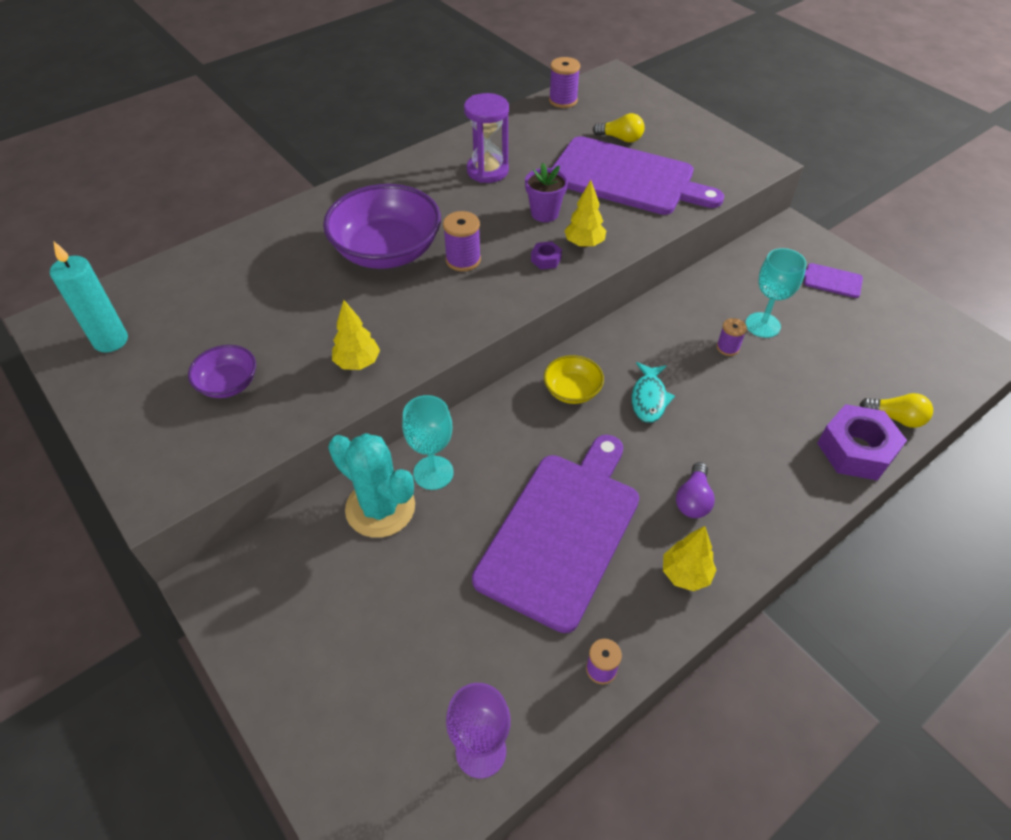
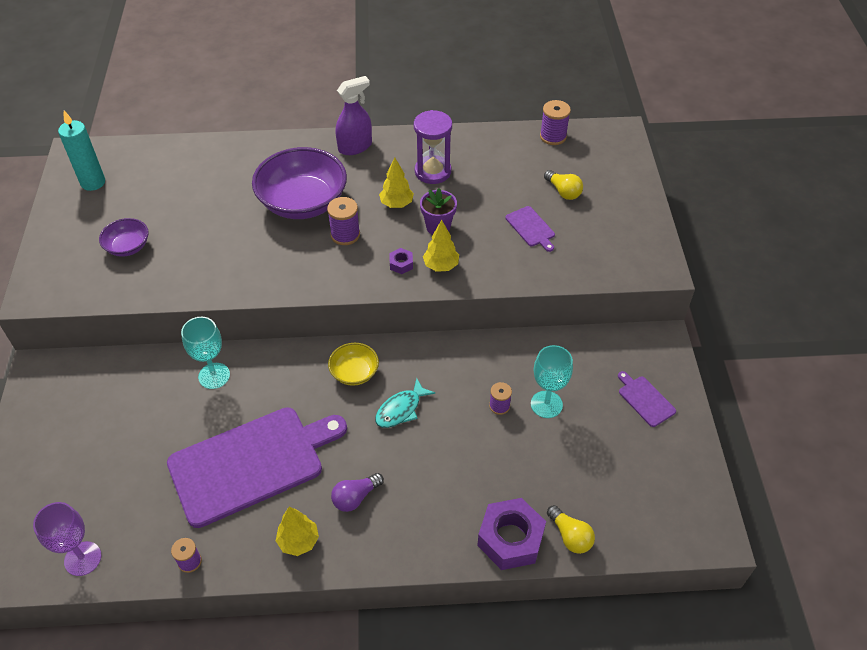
camera: 35 degrees right, 0 degrees up
turquoise cactus [328,433,415,538] -> none
yellow tree [332,300,380,370] -> yellow tree moved to [379,157,414,208]
purple cutting board [552,136,724,215] -> purple cutting board [505,206,555,252], size x0.40
none -> purple spray bottle [336,76,372,155]

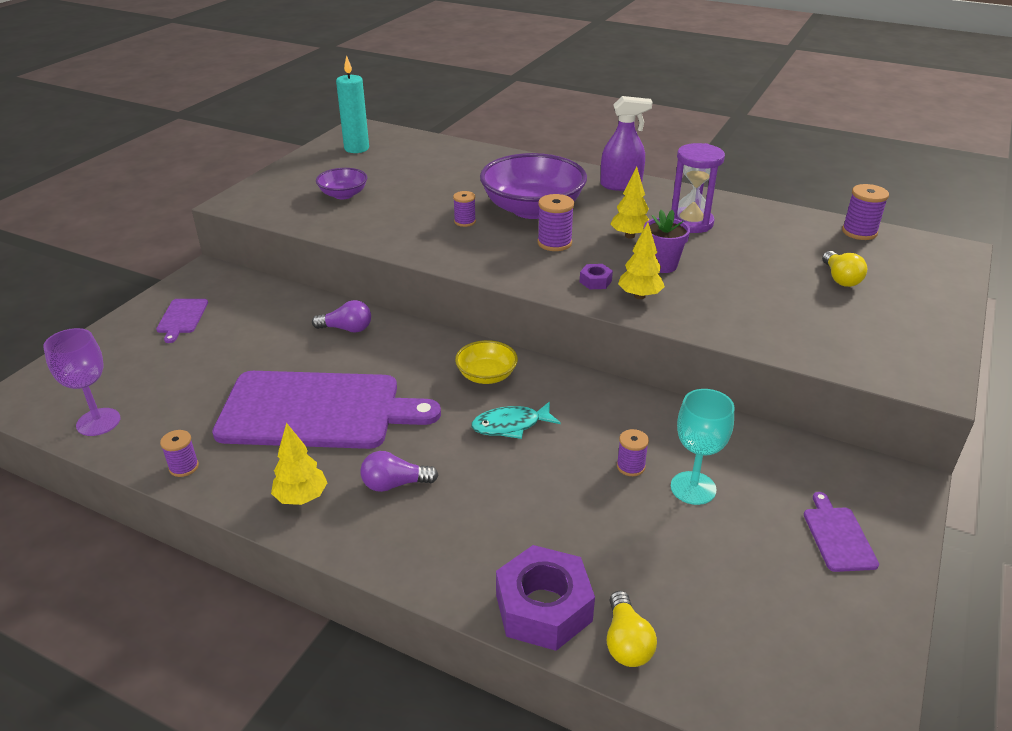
camera: 30 degrees right, 15 degrees down
turquoise goblet [181,317,230,389] -> purple light bulb [312,300,371,333]
purple cutting board [505,206,555,252] -> purple cutting board moved to [156,299,208,343]
none -> purple spool [453,191,476,227]

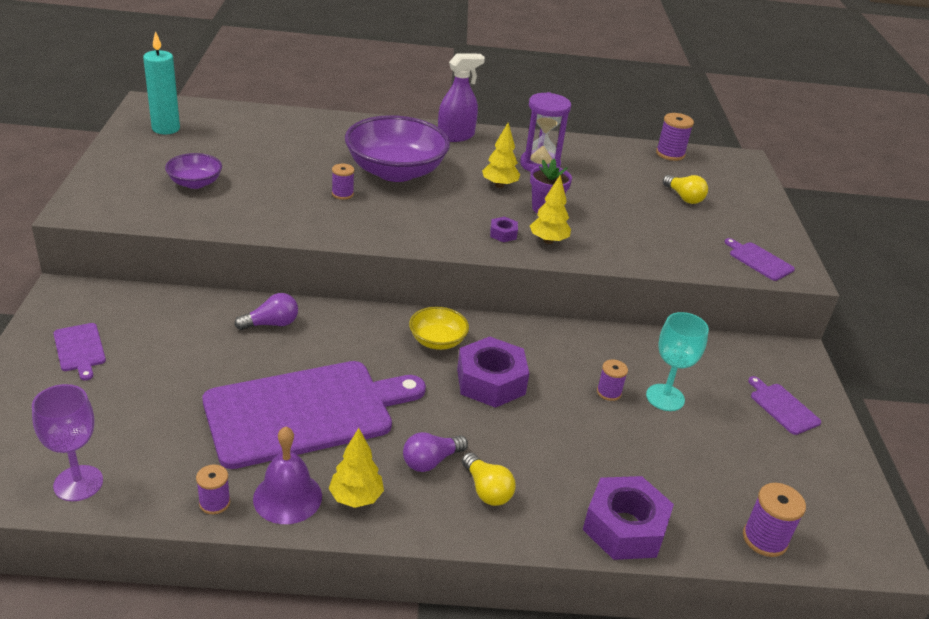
camera: 30 degrees left, 0 degrees up
turquoise fish [471,401,561,439] -> purple nut [457,337,529,408]
purple spool [538,194,574,251] -> purple spool moved to [743,483,806,557]
yellow light bulb [607,591,657,667] -> yellow light bulb moved to [462,452,516,506]
none -> purple bell [253,426,322,524]
none -> purple cutting board [724,238,795,281]

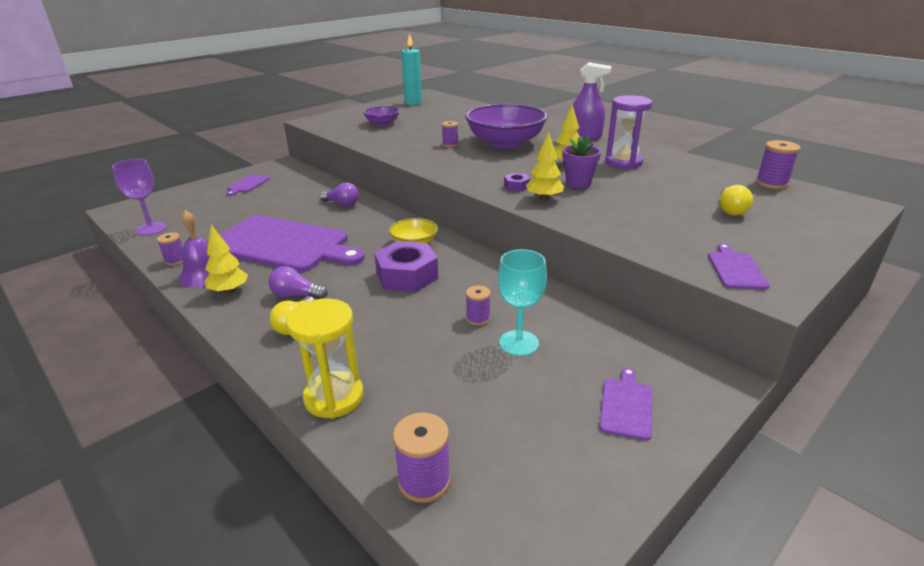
camera: 50 degrees right, 5 degrees down
purple nut [583,476,674,560] -> yellow hourglass [286,298,364,419]

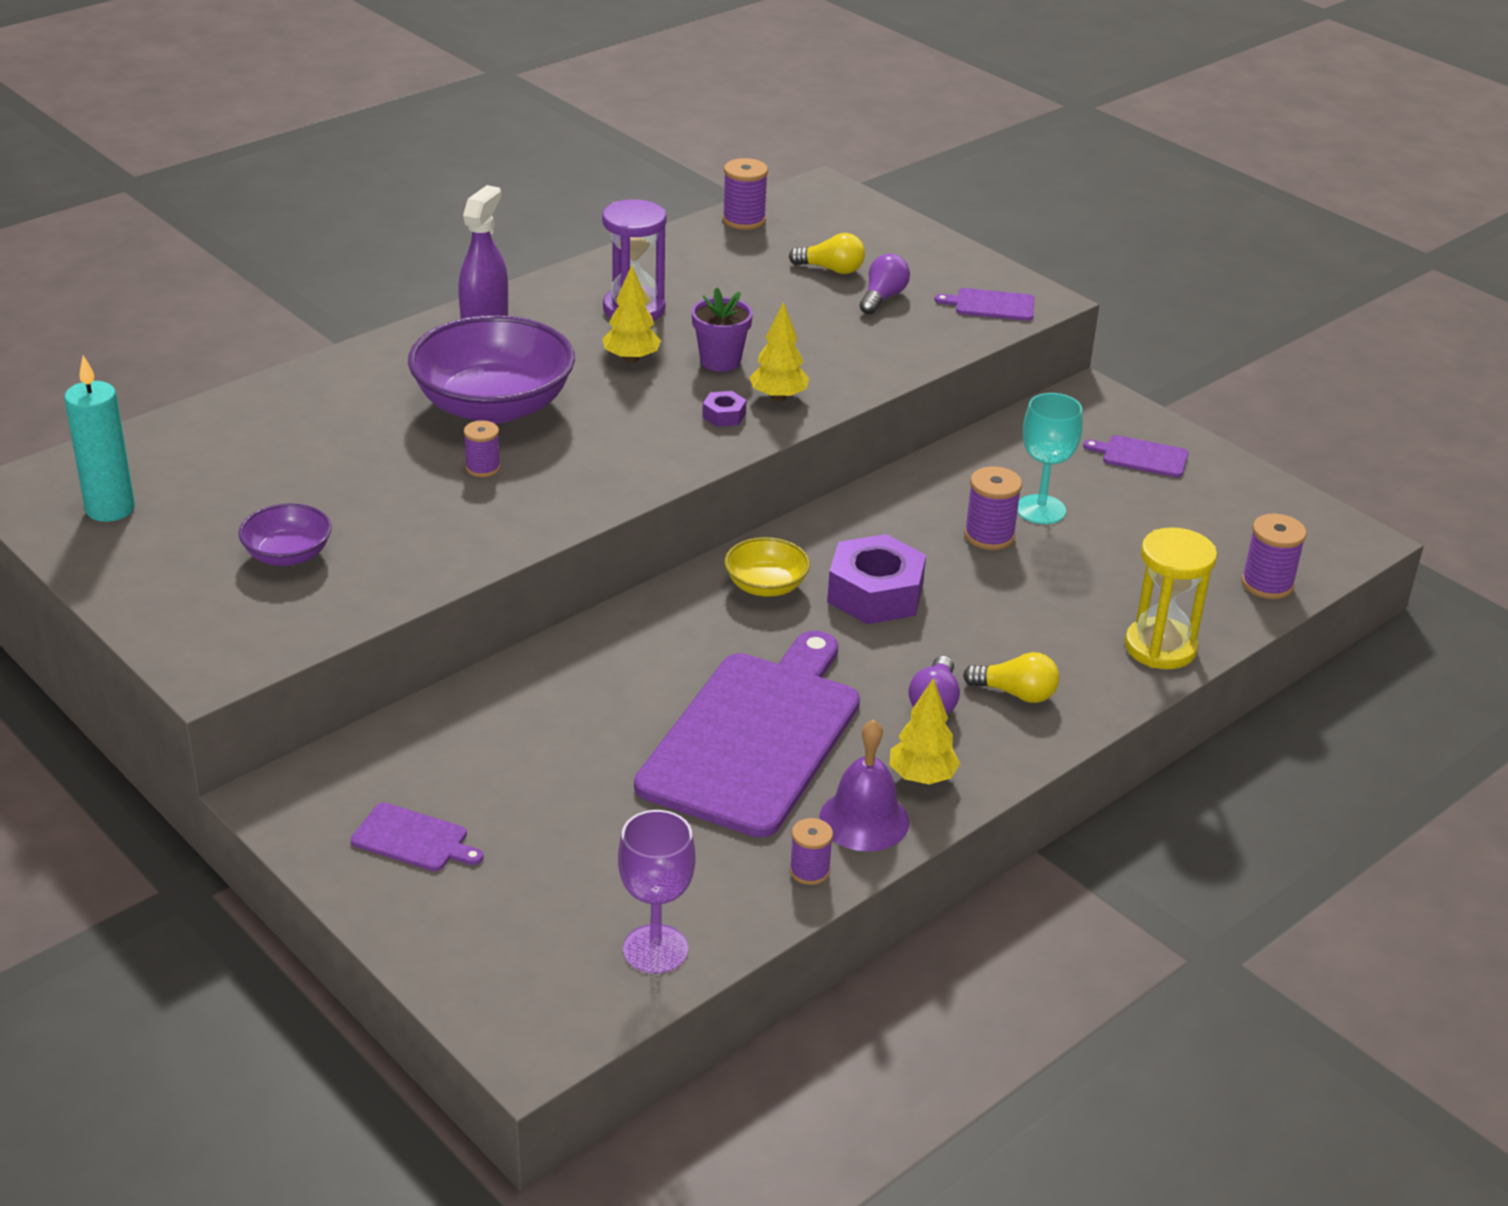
camera: 90 degrees left, 5 degrees up
purple light bulb [320,183,359,206] -> purple light bulb moved to [860,254,910,314]
purple spool [466,285,491,326] -> purple spool [964,466,1022,550], size x1.53

